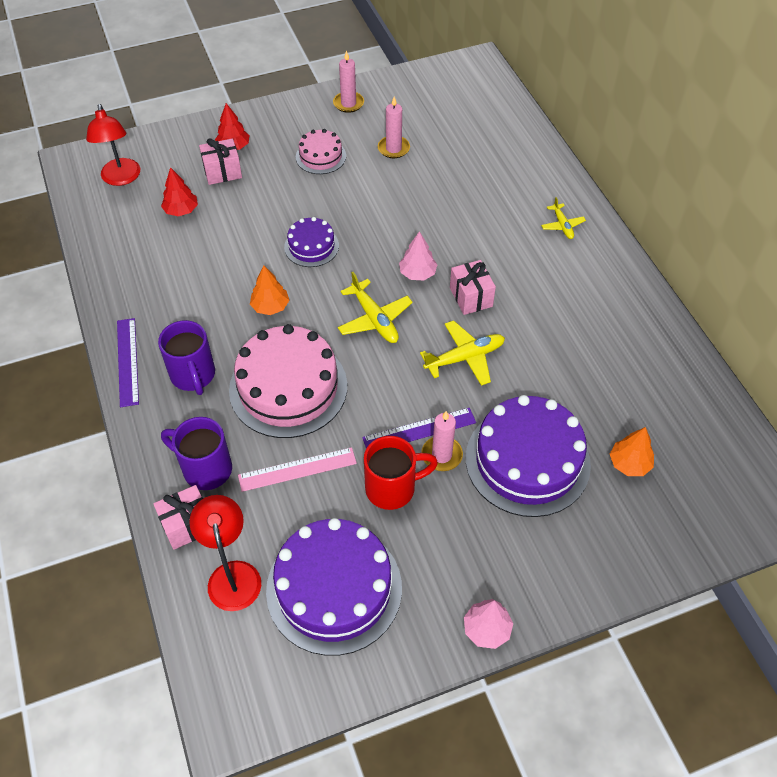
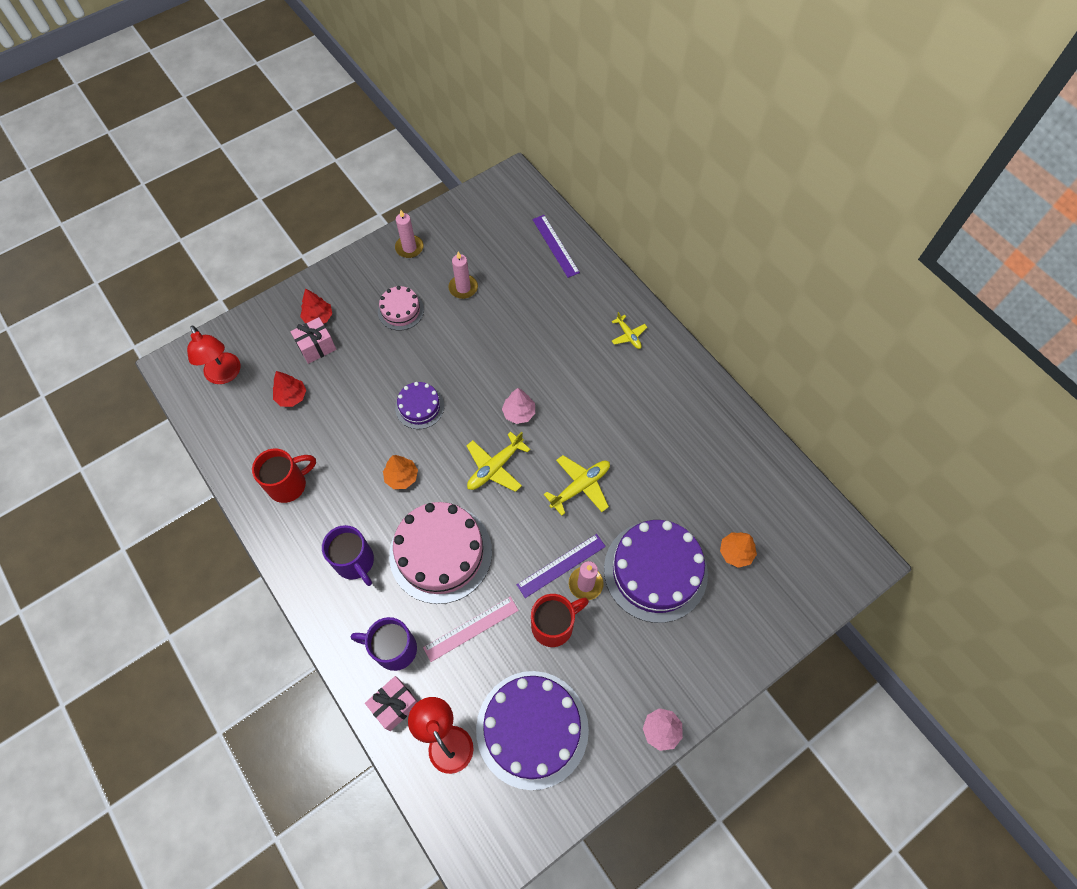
camera: 15 degrees left, 10 degrees up
purple ruler [117,318,139,407] -> purple ruler moved to [532,215,580,278]
yellow plane [338,272,413,343] -> yellow plane turned 90 degrees clockwise [467,432,530,492]
pink gift [450,260,496,315] -> none
none -> red mug [252,448,316,503]

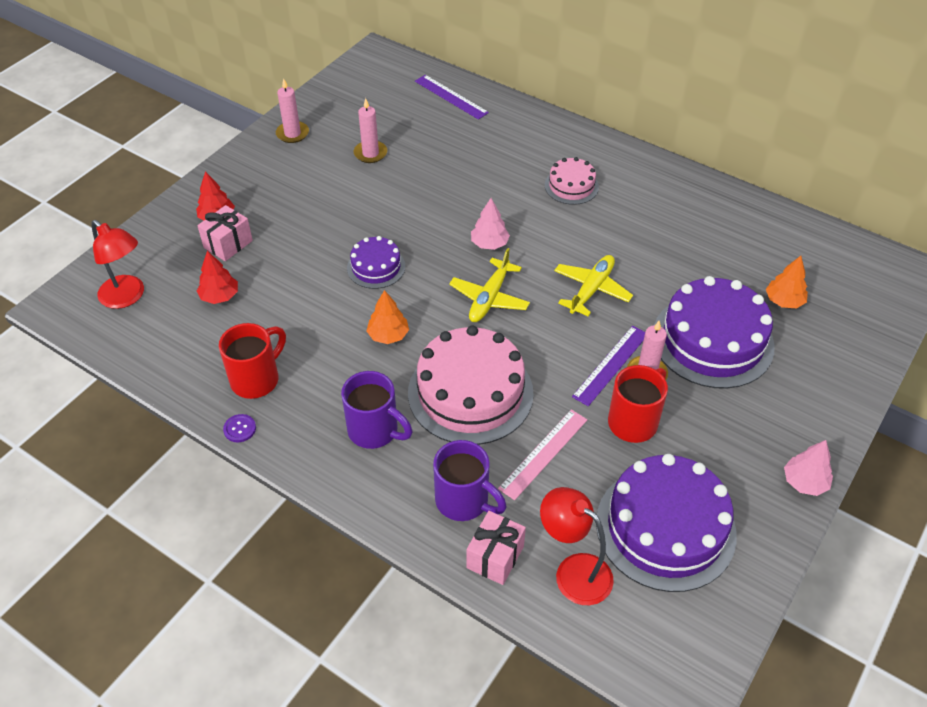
camera: 20 degrees left, 15 degrees down
purple mug [351,617,417,671] -> purple mug turned 135 degrees counterclockwise [433,440,506,521]
pink cake [378,286,424,330] -> pink cake moved to [545,157,599,205]
yellow plane [612,312,647,349] -> none
none -> purple button [223,414,256,442]

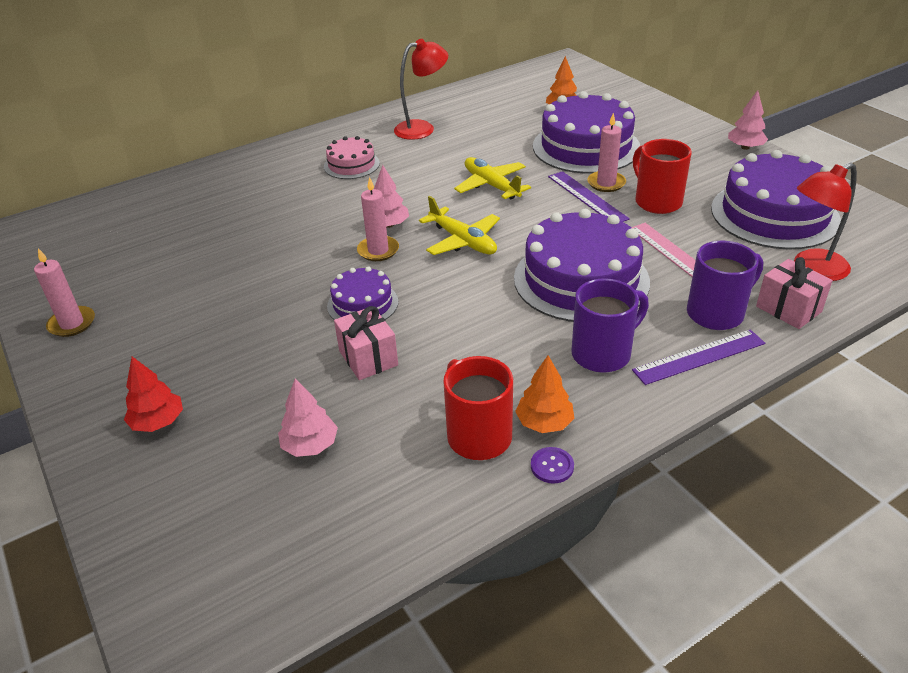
camera: 65 degrees left, 10 degrees down
red lamp [92,220,144,309] -> red lamp moved to [394,39,448,140]
pink gift [197,205,253,261] -> pink gift moved to [334,306,398,380]
red tree [197,251,238,304] -> pink tree [278,379,338,457]
pink candle [354,98,387,163] -> pink candle moved to [357,177,399,261]
orange tree [367,290,409,344] -> orange tree moved to [515,355,574,433]
pink cake [408,325,534,445] -> purple cake [514,209,650,322]
purple ruler [415,75,489,120] -> purple ruler moved to [632,329,765,385]

